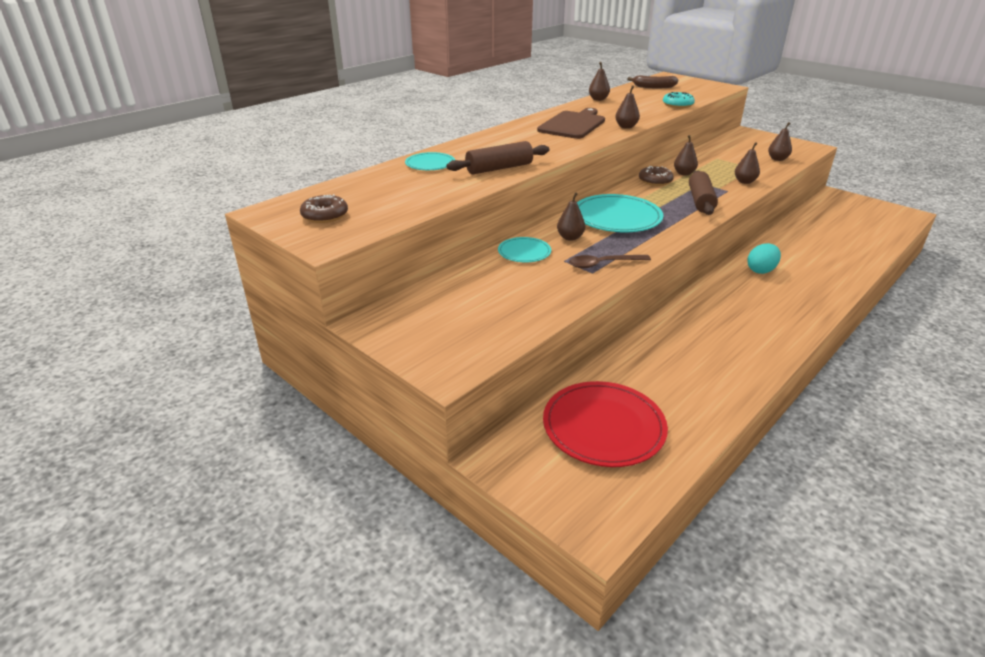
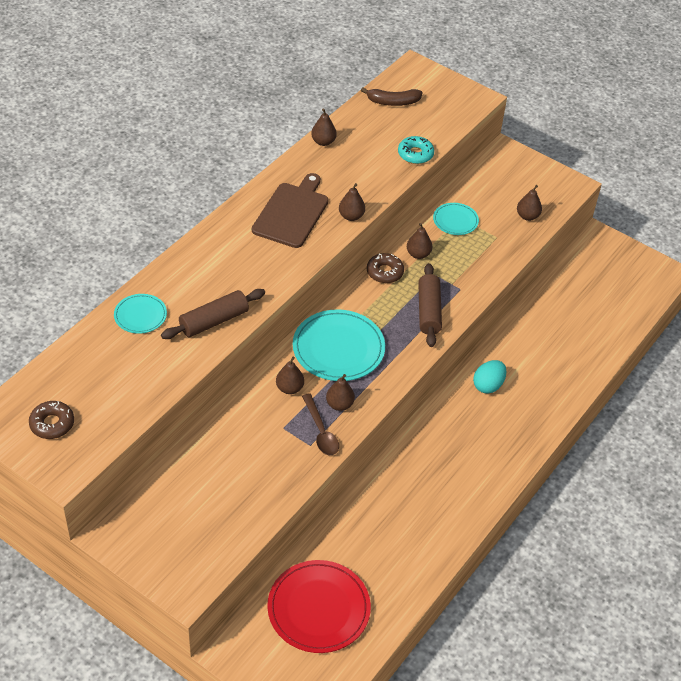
camera: 10 degrees left, 15 degrees up
turquoise plate [498,237,551,262] -> turquoise plate moved to [433,203,479,235]
brown spoon [569,255,651,269] -> brown spoon turned 90 degrees counterclockwise [302,393,339,455]
brown pear [735,142,760,184] -> brown pear moved to [326,374,355,411]

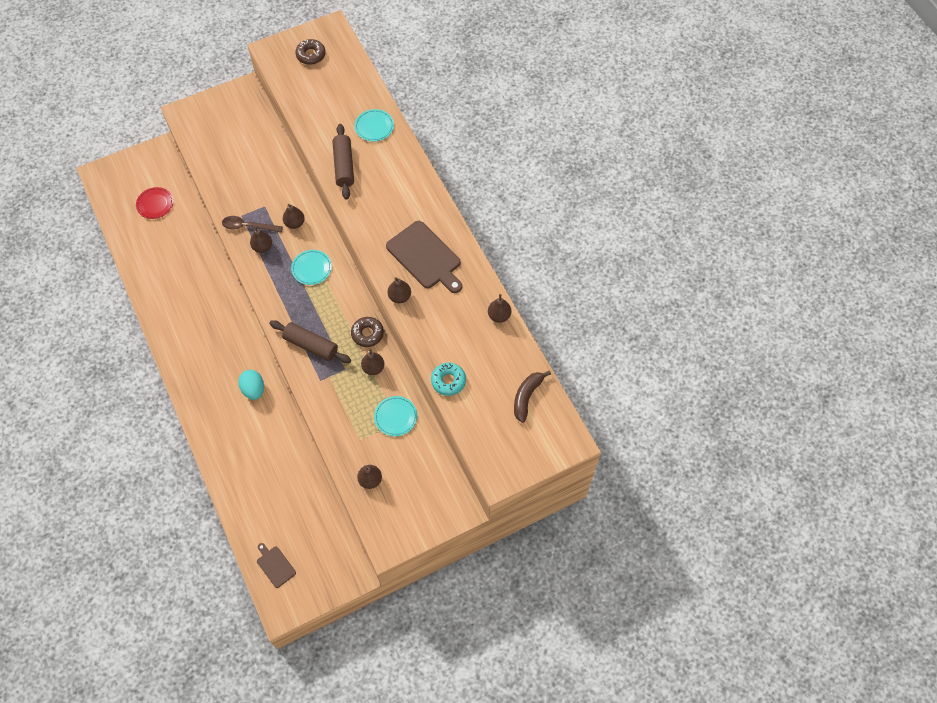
camera: 120 degrees right, 15 degrees up
red plate [267,560,371,653] -> red plate [136,187,174,219], size x0.54
turquoise plate [293,309,385,381] -> turquoise plate [291,250,332,285], size x0.54
none -> brown cutting board [257,543,296,588]

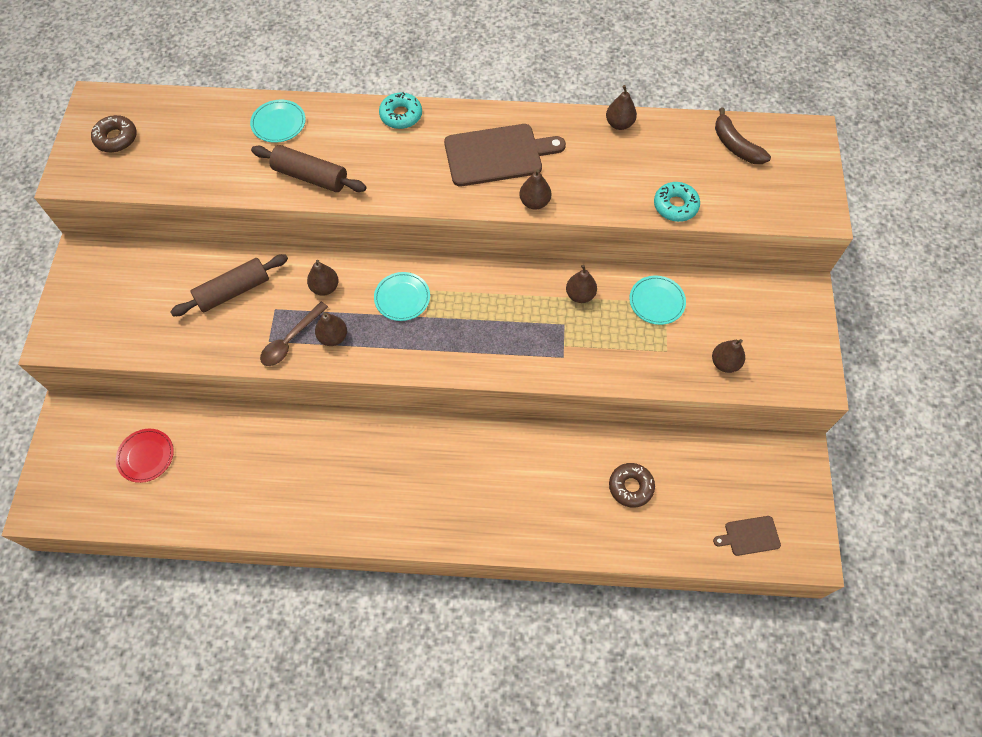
camera: 60 degrees left, 0 degrees up
turquoise egg [238,370,264,400] -> none
brown rolling pin [269,320,351,363] -> brown rolling pin moved to [170,254,288,316]
brown donut [351,317,384,347] -> brown donut moved to [609,463,655,508]
none -> turquoise donut [379,92,422,129]

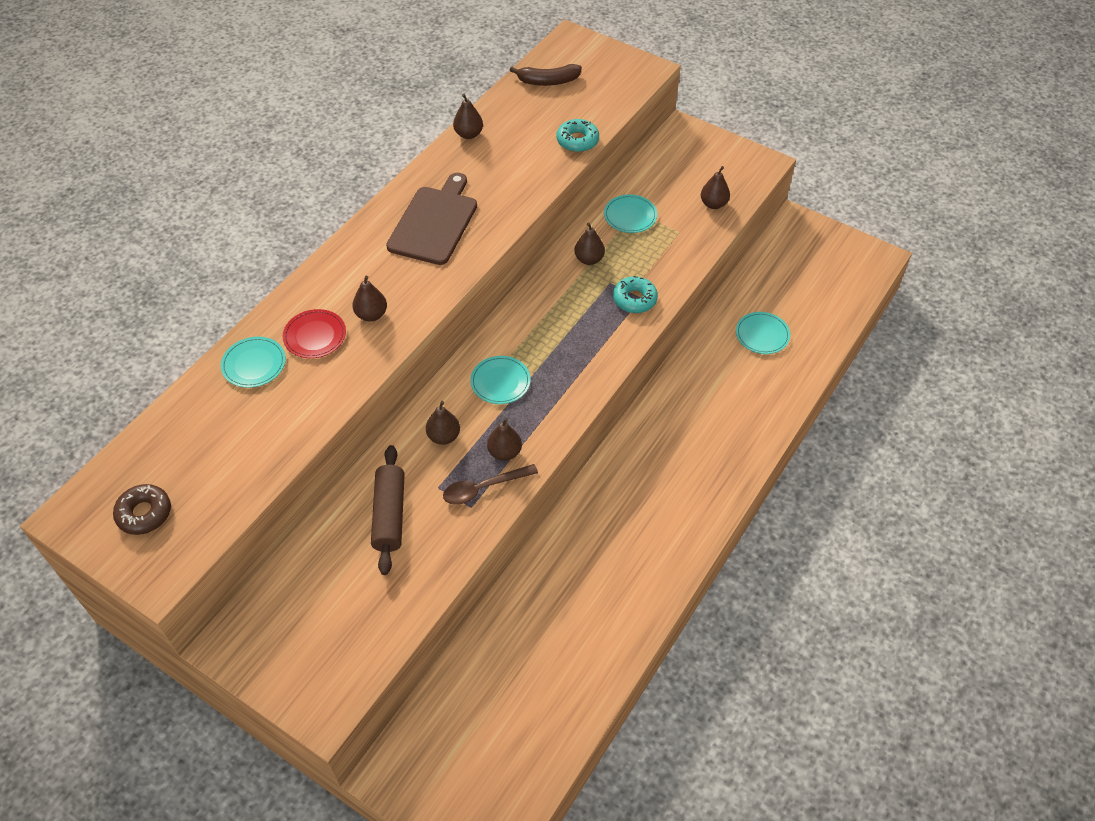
camera: 60 degrees left, 10 degrees down
red plate [116,429,174,483] -> red plate moved to [283,309,346,358]
brown rolling pin [251,145,367,192] -> none
brown spoon [260,302,328,366] -> brown spoon turned 90 degrees clockwise [443,464,538,505]
turquoise donut [379,92,422,129] -> turquoise donut moved to [613,276,658,313]
brown pear [519,169,551,210] -> brown pear moved to [352,276,387,321]
brown donut [609,463,655,508] -> turquoise plate [736,312,790,354]
brown cutting board [713,516,781,556] -> none

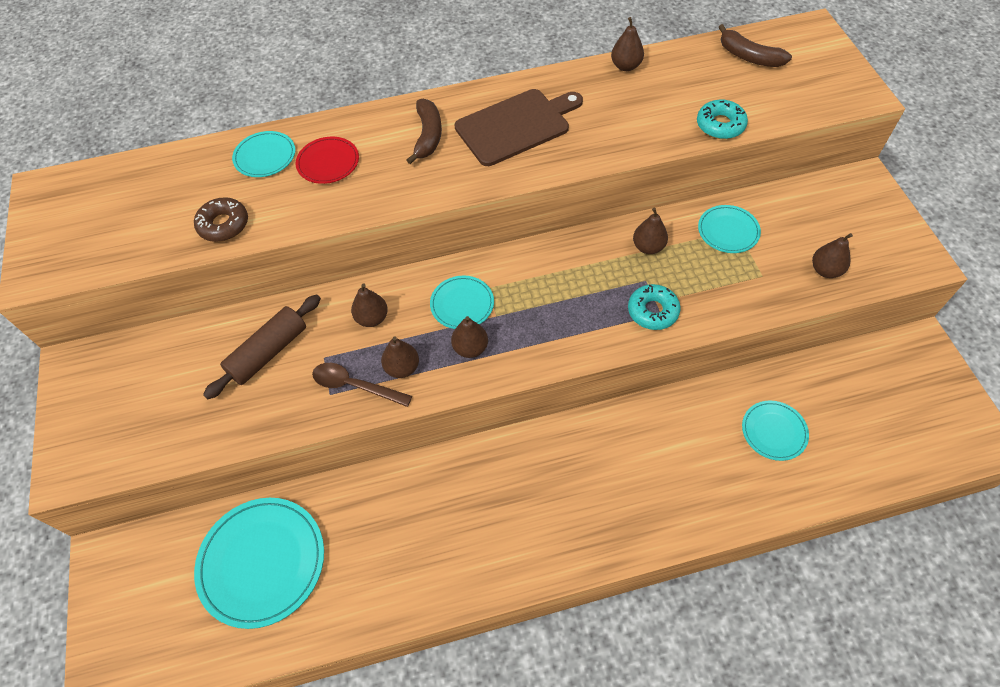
camera: 45 degrees right, 5 degrees up
brown donut [113,484,171,535] -> brown donut moved to [194,197,248,242]
brown pear [352,276,387,321] -> brown pear moved to [451,316,488,358]
none -> turquoise plate [194,498,324,629]
none -> brown banana [407,99,442,164]

